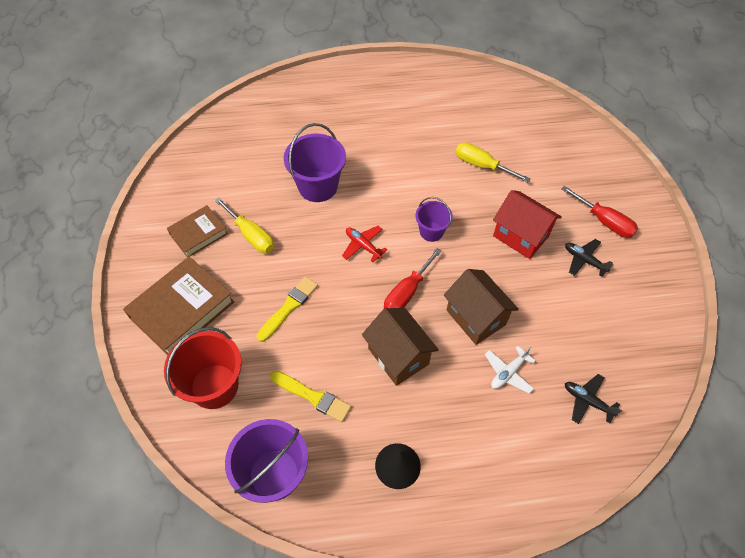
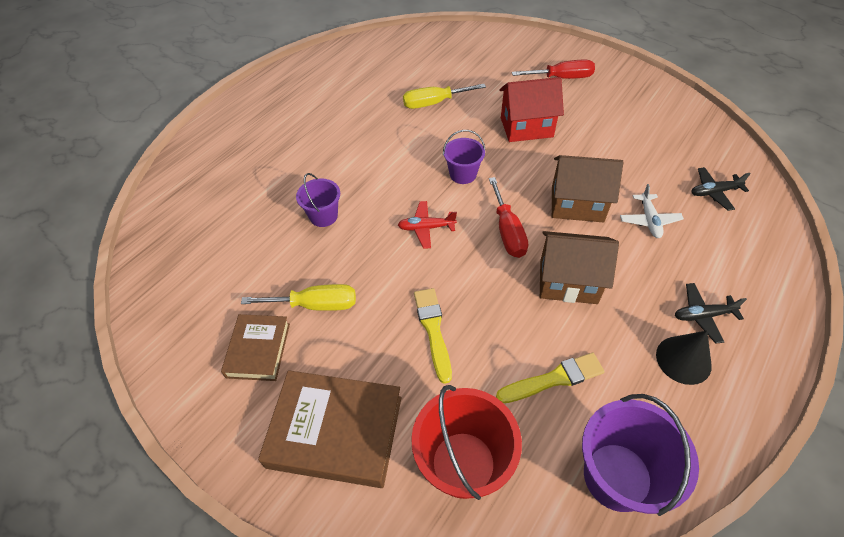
camera: 45 degrees left, 5 degrees down
brown book [123,256,234,355] -> brown book turned 75 degrees counterclockwise [258,370,402,488]
purple bucket [284,123,346,202] -> purple bucket [296,173,340,227], size x0.58
black plane [565,239,613,277] -> black plane moved to [675,283,747,344]

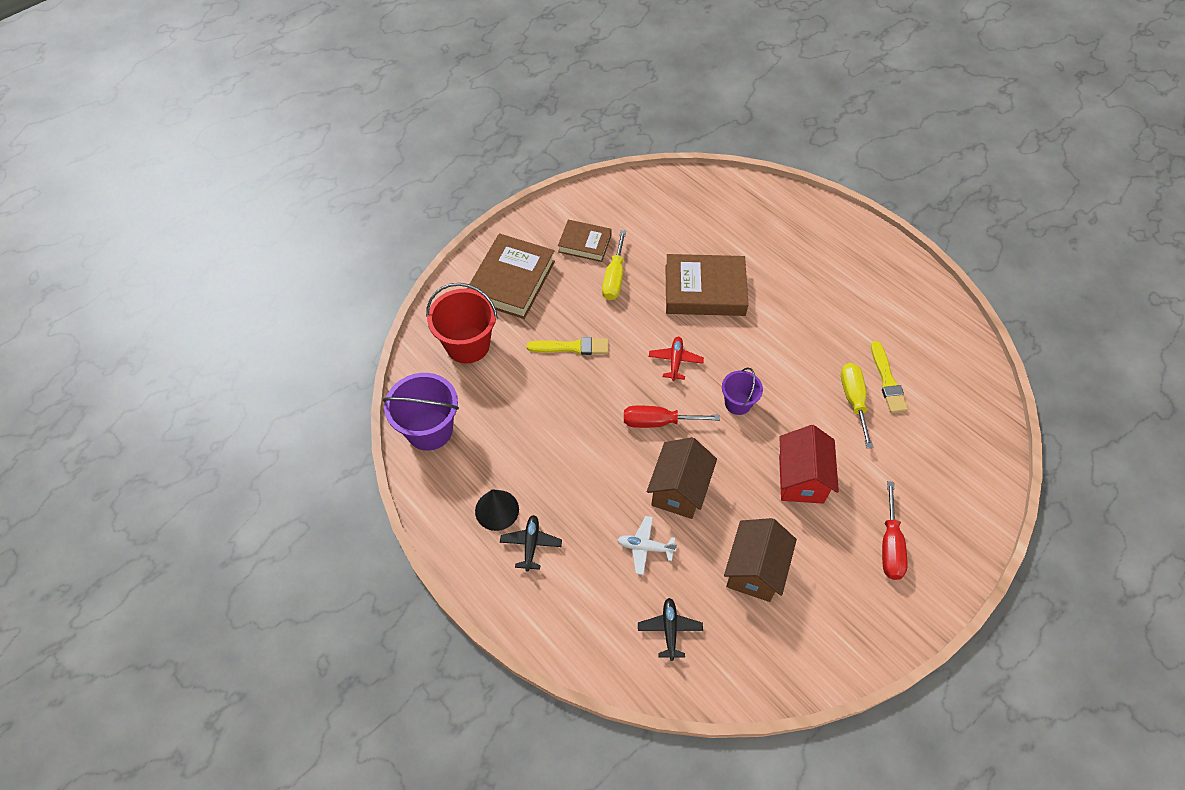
camera: 100 degrees right, 5 degrees up
purple bucket [296,173,340,227] -> brown book [666,254,749,316]
yellow brush [496,353,604,403] -> yellow brush moved to [871,341,908,413]
brown house [540,231,619,304] -> brown house moved to [724,518,797,602]

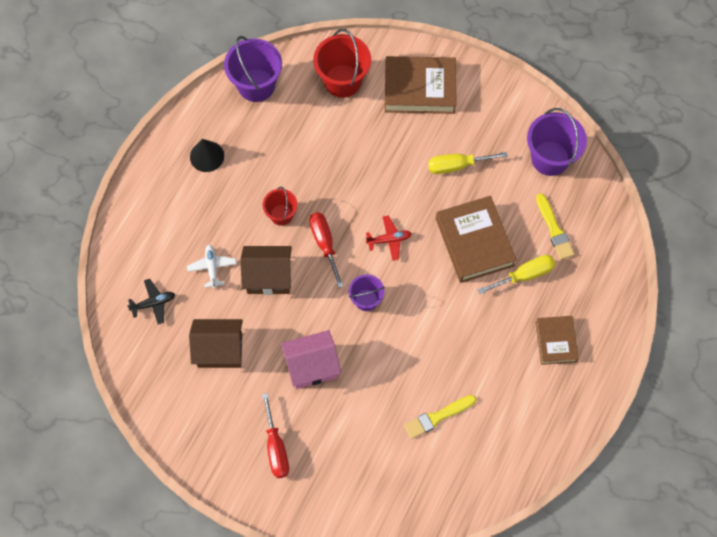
camera: 70 degrees right, 10 degrees up
black plane [500,515,562,572] -> none
yellow brush [527,337,609,355] -> yellow brush moved to [536,193,575,260]
brown book [558,220,612,262] -> brown book moved to [536,316,579,365]
red house [779,425,839,504] -> pink house [281,330,341,389]
yellow screwdriver [841,363,873,448] -> yellow screwdriver moved to [478,255,556,294]
red screwdriver [882,481,907,580] -> red screwdriver turned 90 degrees counterclockwise [262,393,289,478]
none -> red bucket [263,187,297,225]
none -> purple bucket [527,108,587,176]

